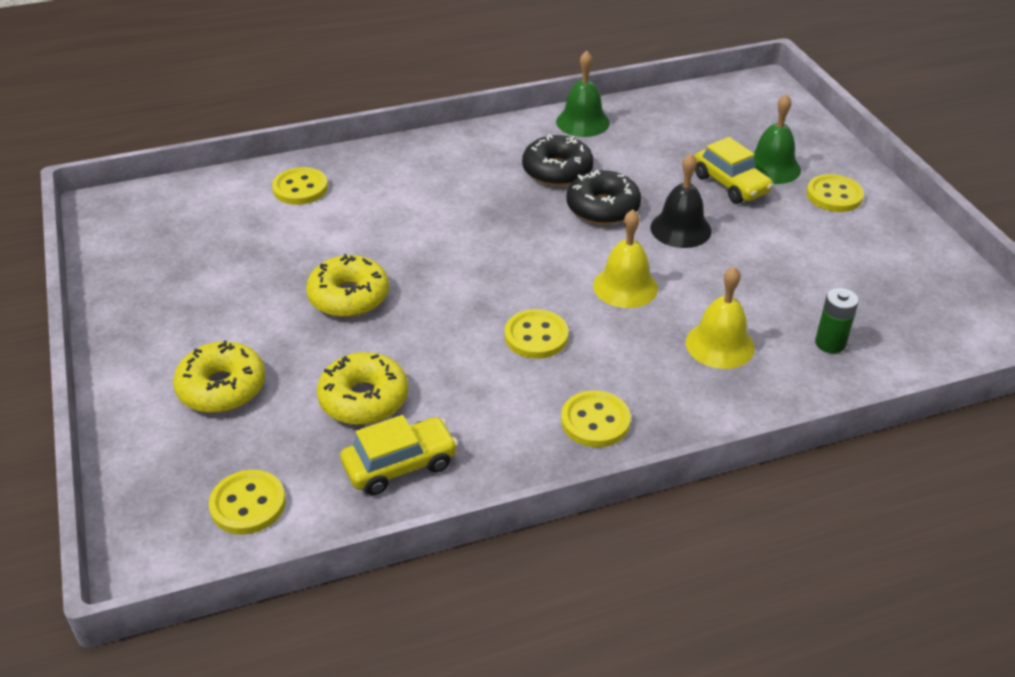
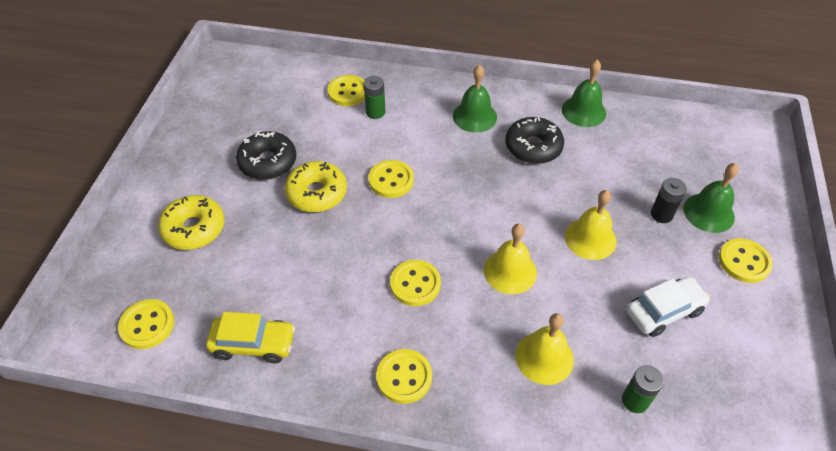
camera: 30 degrees right, 10 degrees up
yellow donut [317,352,408,425] -> none
black donut [566,170,641,225] -> black donut moved to [236,131,296,180]
black bell [650,154,711,248] -> yellow bell [565,190,616,260]
yellow car [695,137,773,204] -> black battery [651,178,686,223]
none -> green battery [363,76,385,119]
none -> yellow button [369,160,414,198]
none -> green bell [453,65,497,133]
none -> white car [626,277,710,337]

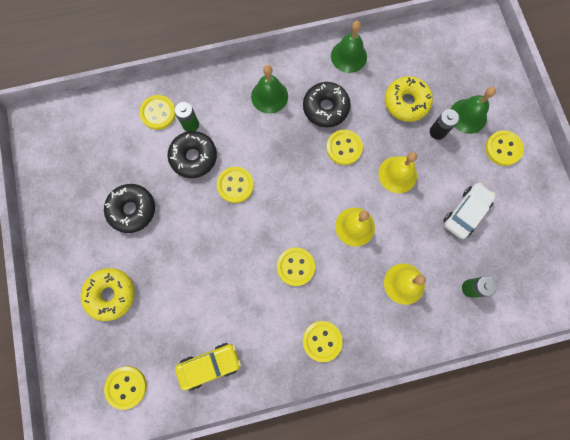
camera: 25 degrees left, 25 degrees up
yellow donut [285,161,347,212] -> yellow donut moved to [385,76,433,122]
none -> black donut [168,131,217,178]
none -> yellow button [326,130,363,165]

